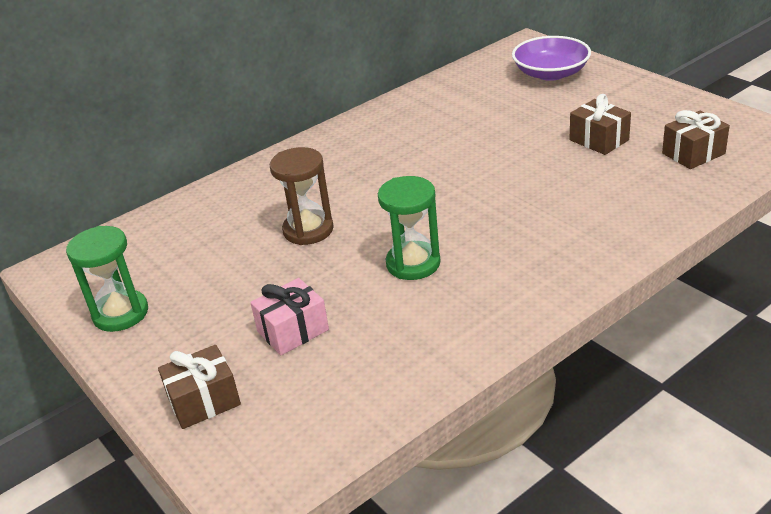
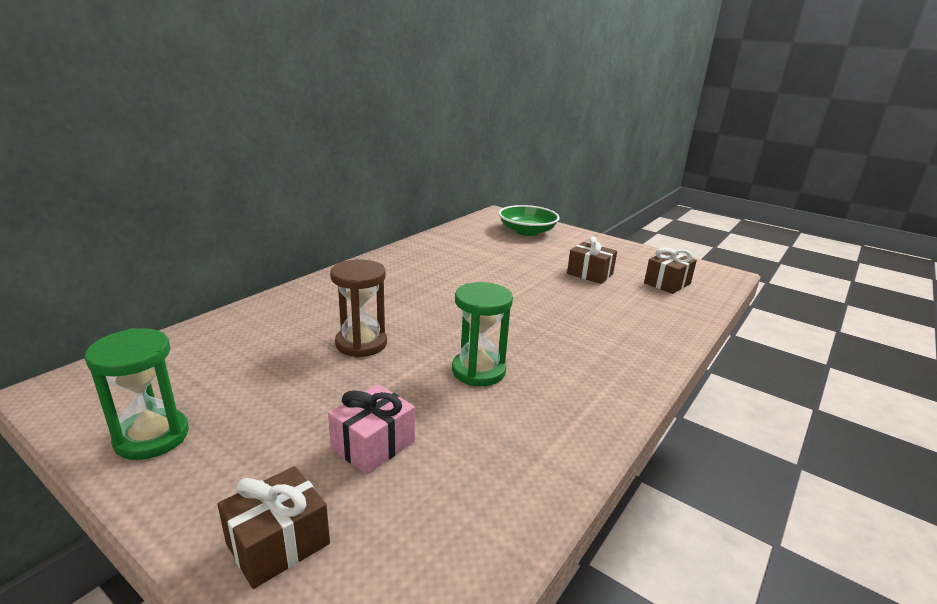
camera: 20 degrees left, 10 degrees down
purple bowl [512,36,591,81] -> green bowl [498,205,560,236]

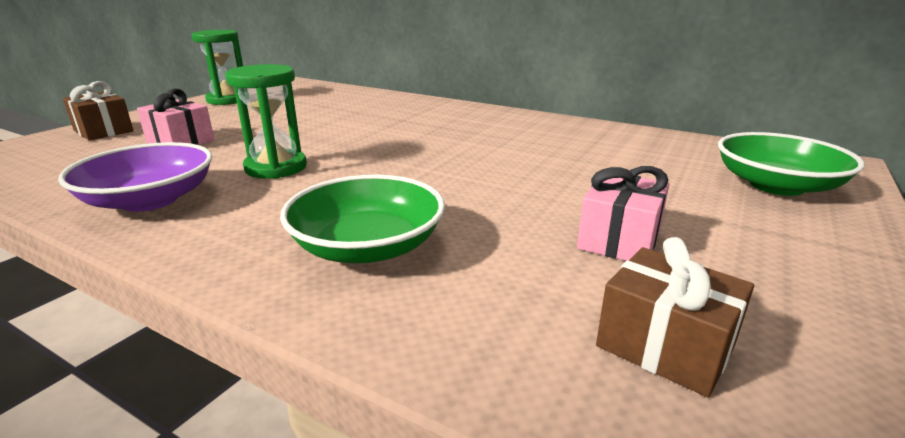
camera: 85 degrees right, 0 degrees up
brown hourglass [330,260,387,358] -> none
brown gift [567,236,617,284] -> pink gift [577,166,670,261]
none -> purple bowl [58,142,212,212]
none -> green bowl [280,175,445,263]

